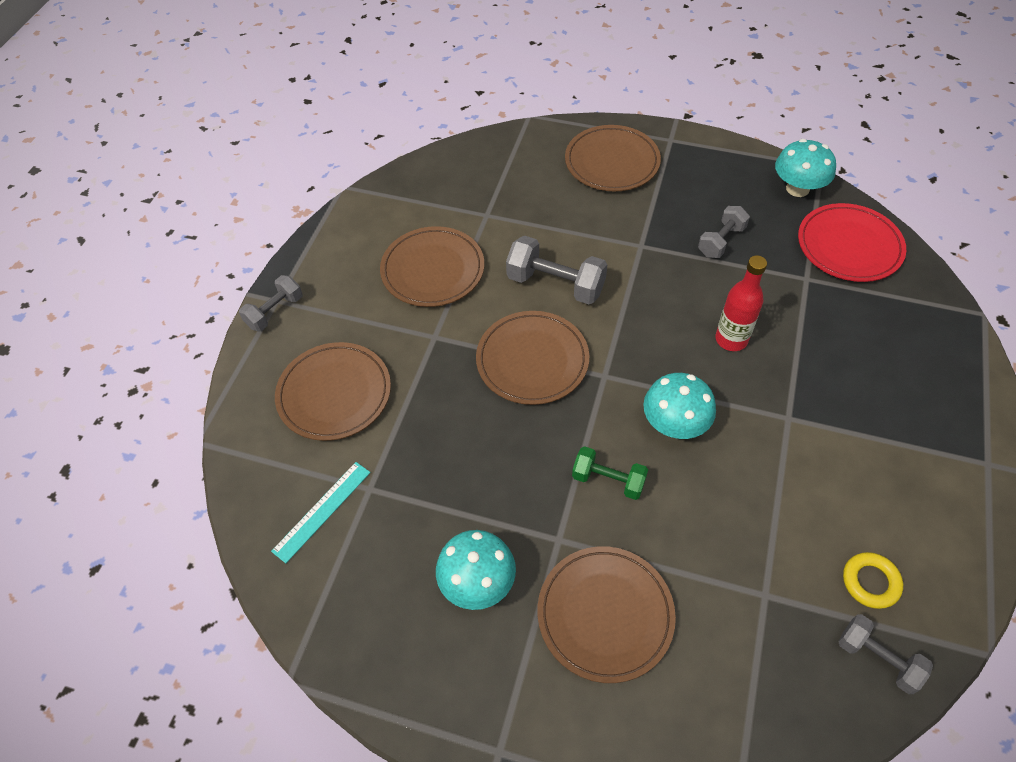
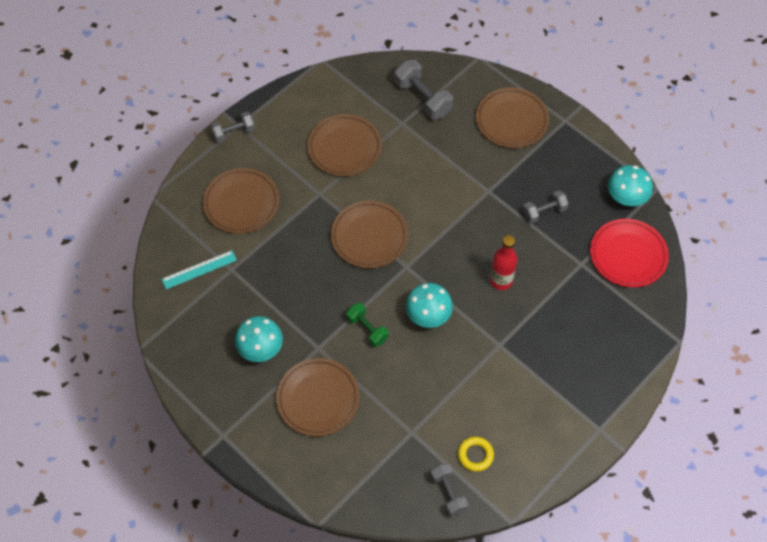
camera: 25 degrees right, 5 degrees up
grey dumbbell [506,236,608,304] -> grey dumbbell moved to [394,59,453,120]

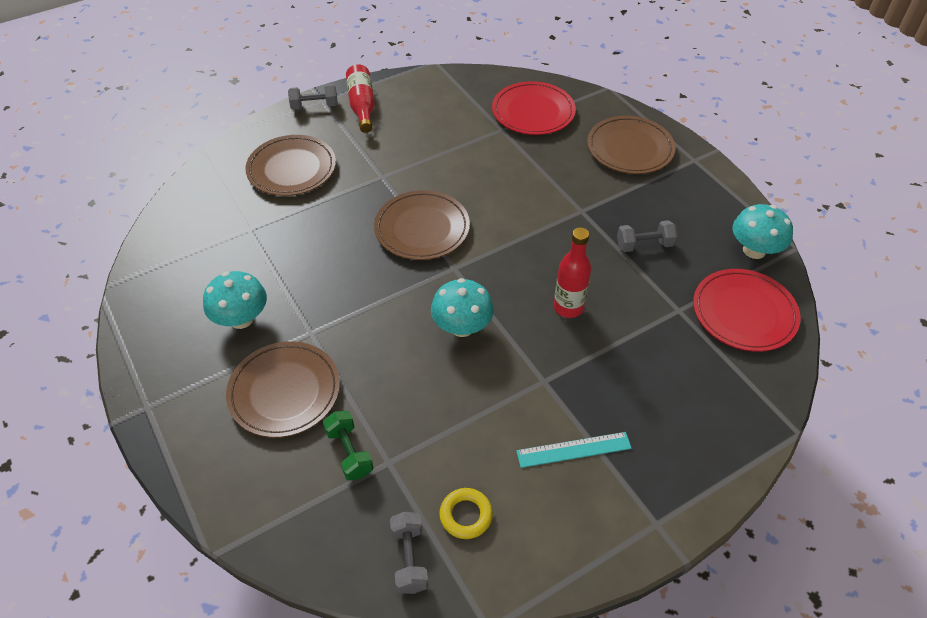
camera: 15 degrees right, 10 degrees down
turquoise ruler [162,250,237,289] -> turquoise ruler moved to [516,432,632,468]
brown plate [308,114,382,176] -> none
green dumbbell [346,302,388,347] -> green dumbbell moved to [323,411,373,481]
grey dumbbell [394,59,453,120] -> red plate [492,81,576,135]
none -> red bottle [346,64,375,133]

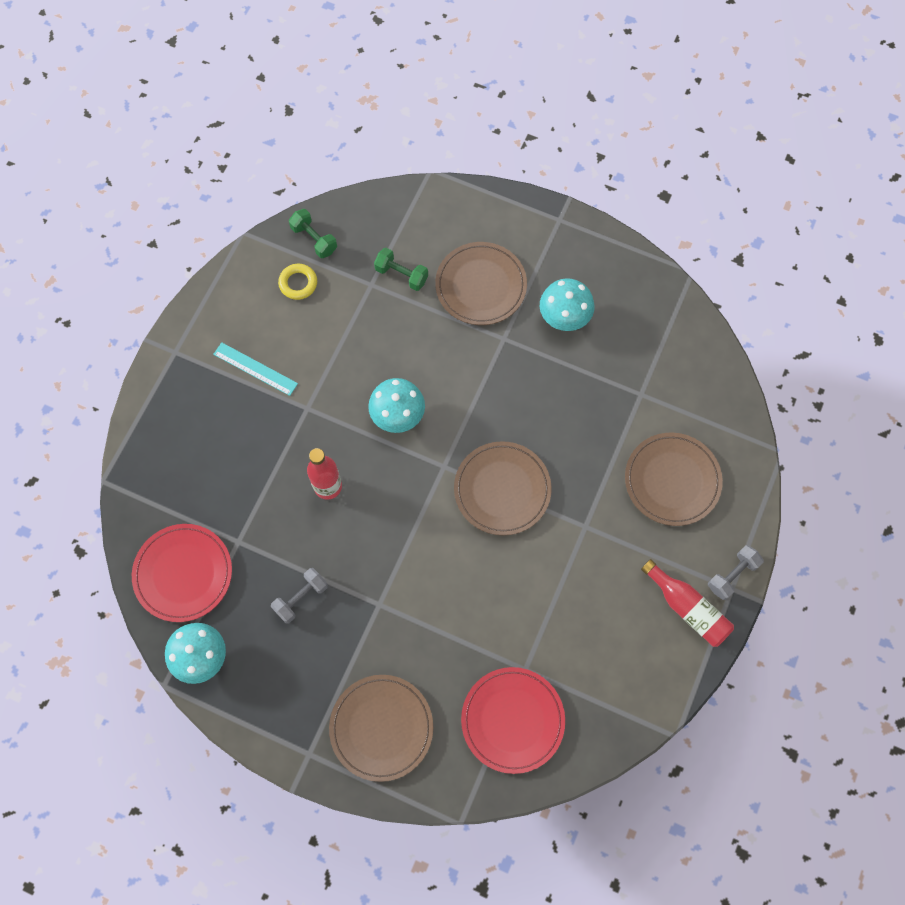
camera: 145 degrees right, 20 degrees up
grey dumbbell [390,512,429,594] -> green dumbbell [289,209,337,258]
turquoise ruler [516,432,632,468] -> turquoise ruler turned 75 degrees clockwise [213,342,298,396]

